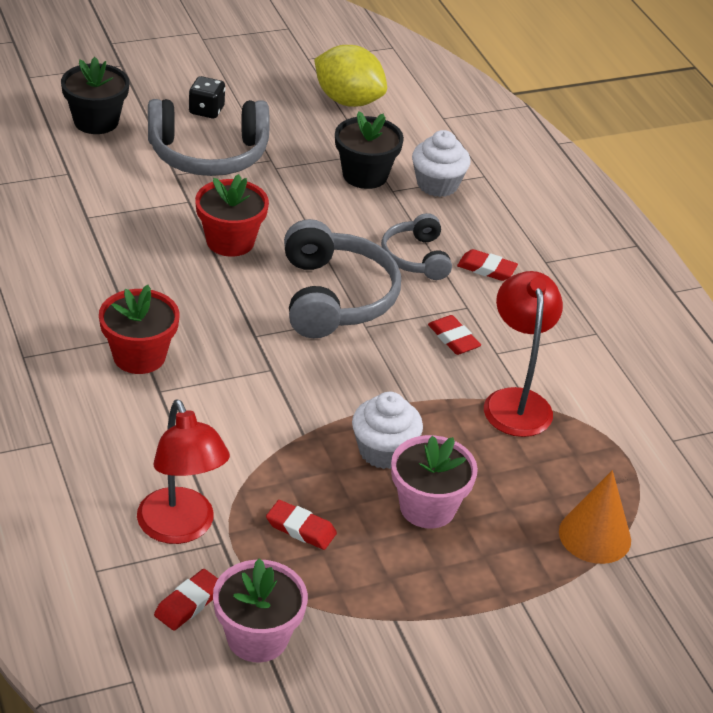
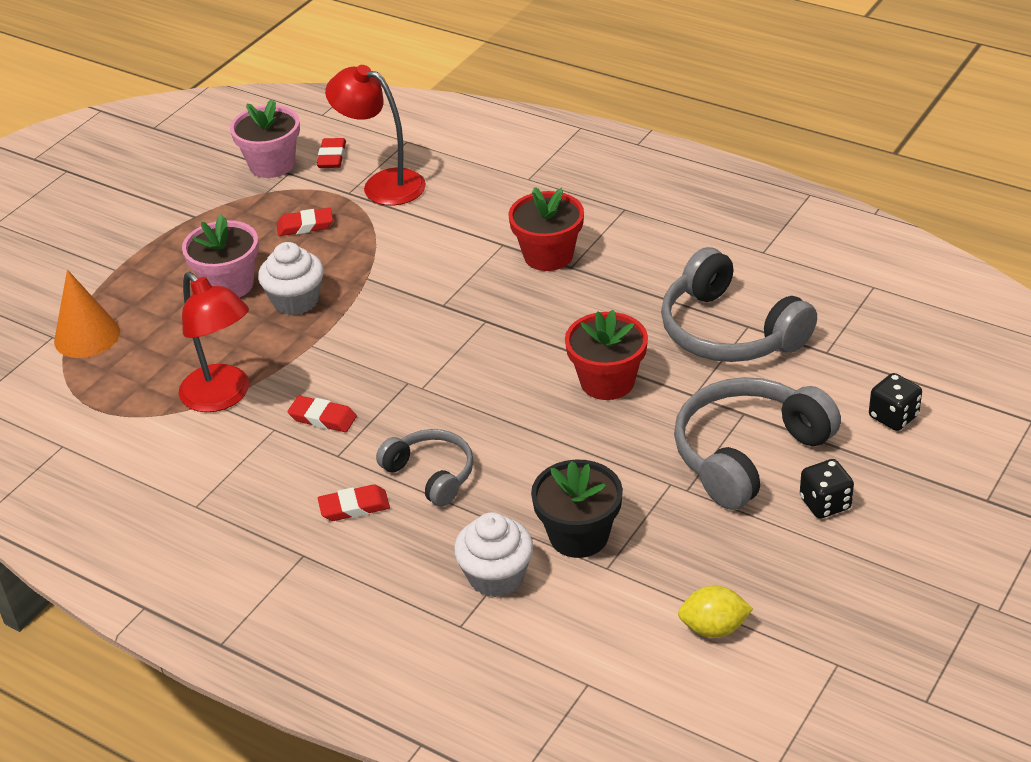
camera: 150 degrees right, 0 degrees up
black flower pot [61,57,129,134] -> black dice [869,373,922,431]
grey headphones [284,219,401,338] -> grey headphones moved to [661,247,817,362]
yellow lemon [314,45,387,107] -> yellow lemon [678,585,753,638], size x0.58

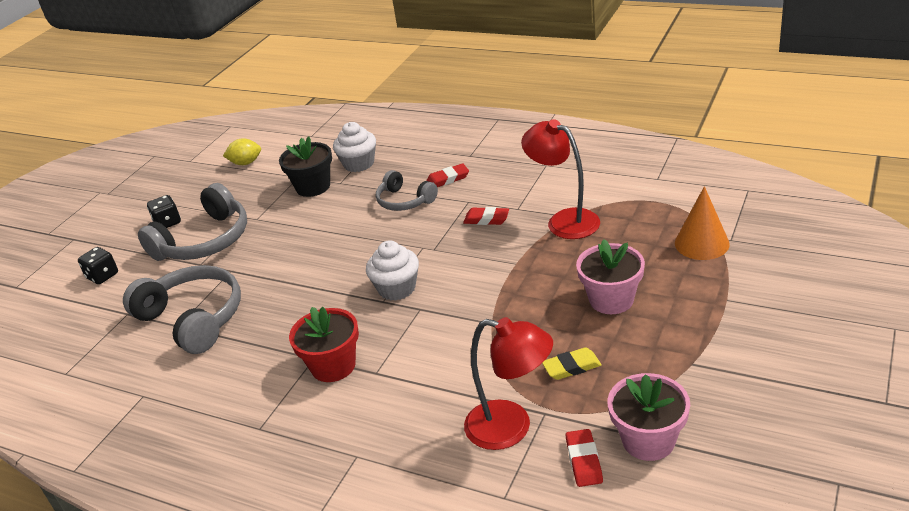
camera: 175 degrees right, 5 degrees down
white cupcake [258,242,324,315] -> white cupcake moved to [366,240,419,301]
red eraser [277,208,333,236] -> yellow eraser [542,347,602,380]
red flower pot [565,310,648,400] -> none

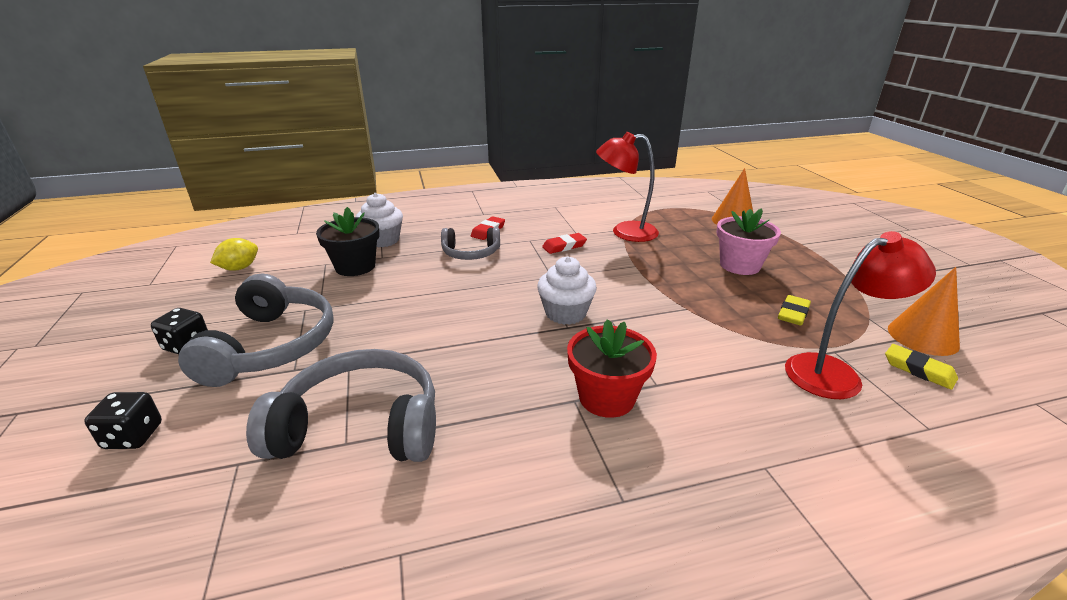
camera: 45 degrees left, 5 degrees down
red eraser [566,429,603,487] -> yellow eraser [885,344,958,390]
pink flower pot [607,373,690,461] -> orange cone [888,267,960,356]

